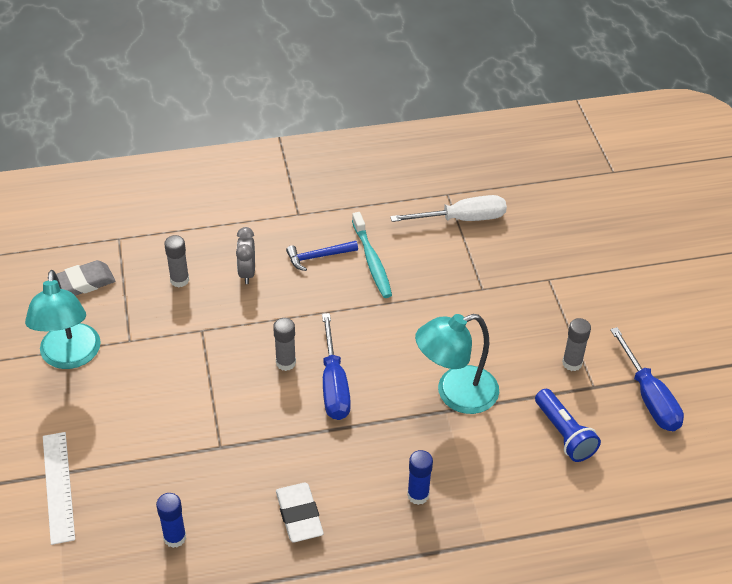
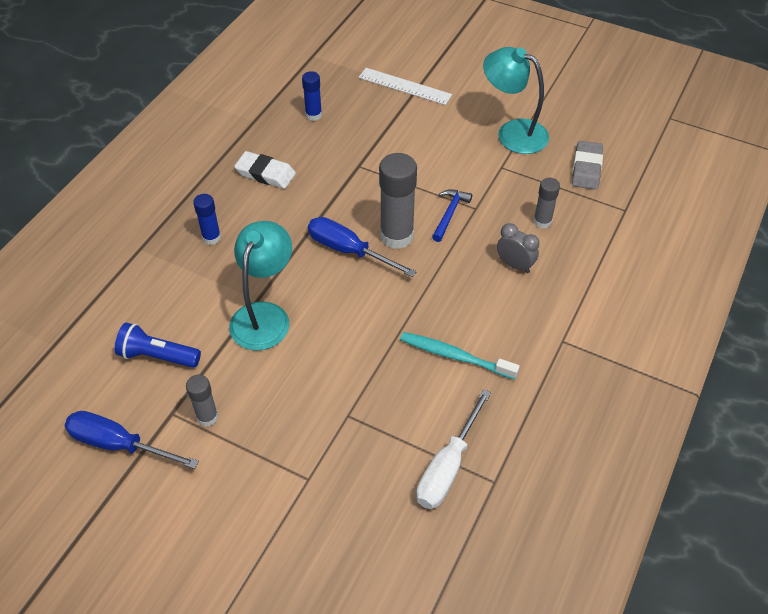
camera: 130 degrees right, 5 degrees up
grey glue stick [273,318,296,371] -> grey glue stick [379,153,417,249], size x1.82
blue hammer [286,241,358,271] -> blue hammer moved to [432,189,472,242]

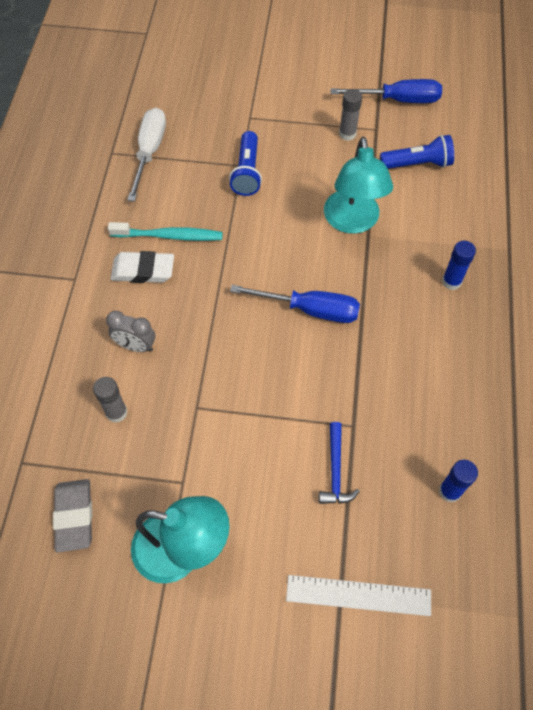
camera: 160 degrees right, 10 degrees up
white eraser [234,151,296,189] -> white eraser moved to [111,251,174,283]
grey glue stick [379,153,417,249] -> none
blue hammer [432,189,472,242] -> blue hammer moved to [319,422,360,504]
none -> blue flashlight [229,131,262,196]

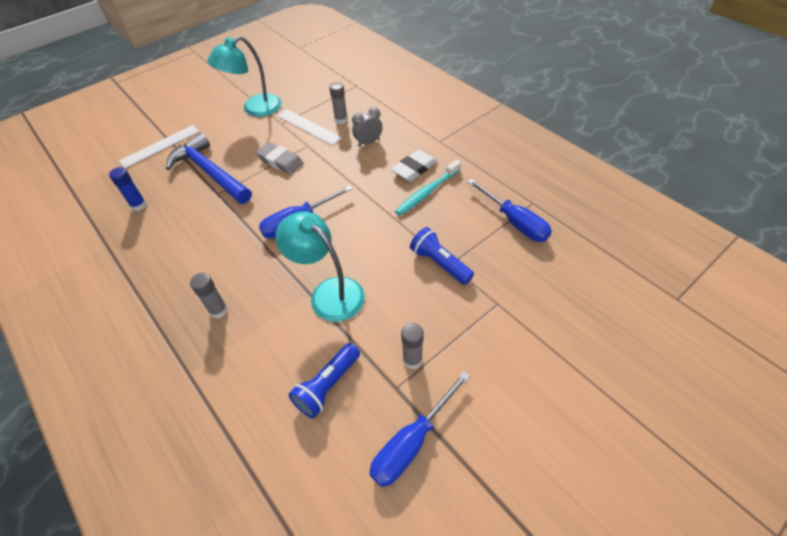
camera: 135 degrees right, 10 degrees down
grey eraser [53,479,92,553] -> grey eraser moved to [256,142,304,175]
white screwdriver [127,108,166,202] -> blue screwdriver [467,179,552,242]
blue hammer [319,422,360,504] -> blue hammer [166,133,252,204], size x2.05
blue glue stick [442,240,476,290] -> grey glue stick [190,273,228,319]
none -> white ruler [277,109,342,145]

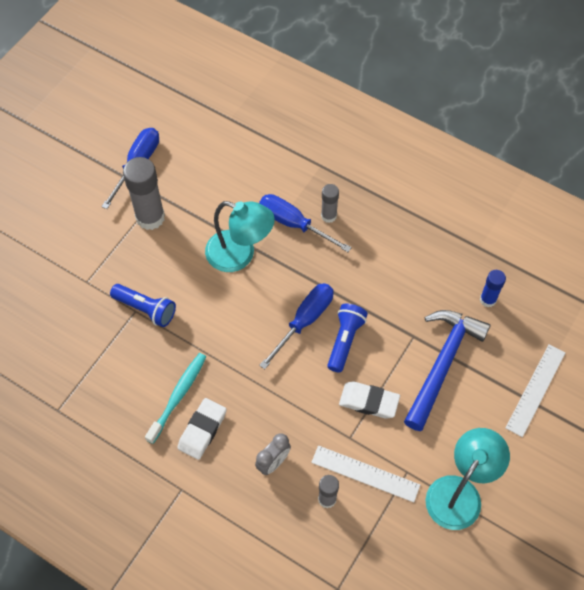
camera: 160 degrees right, 10 degrees up
blue hammer [166,133,252,204] -> blue hammer turned 90 degrees counterclockwise [404,310,491,431]
grey eraser [256,142,304,175] -> white eraser [339,382,400,419]
blue flashlight [288,343,360,418] -> blue flashlight moved to [327,303,368,373]
grey glue stick [401,323,424,369] -> grey glue stick [123,157,165,230], size x1.82
blue screwdriver [467,179,552,242] -> blue screwdriver moved to [259,194,352,252]

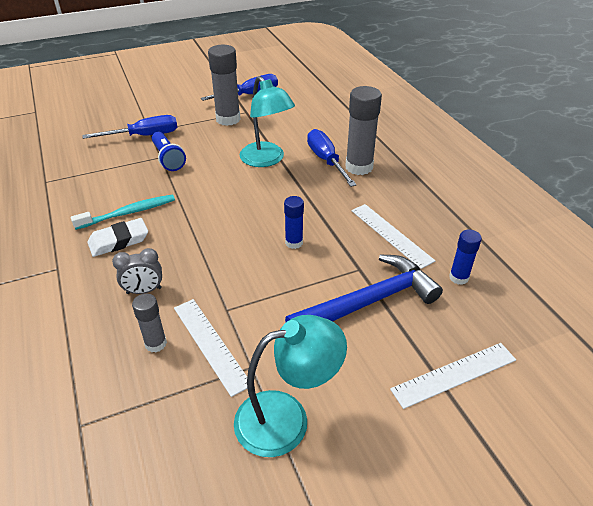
camera: 35 degrees right, 20 degrees down
blue screwdriver [259,283,334,369] -> blue screwdriver moved to [82,115,177,139]
grey glue stick [321,184,339,223] -> grey glue stick [345,86,382,175], size x1.82
blue flashlight [327,303,368,373] -> blue glue stick [284,196,304,249]
white eraser [339,382,400,419] -> none
none -> white ruler [351,204,436,269]

